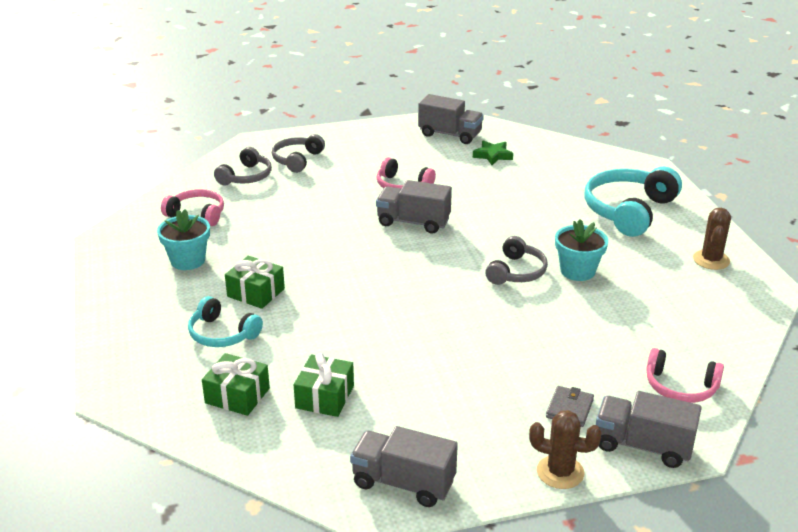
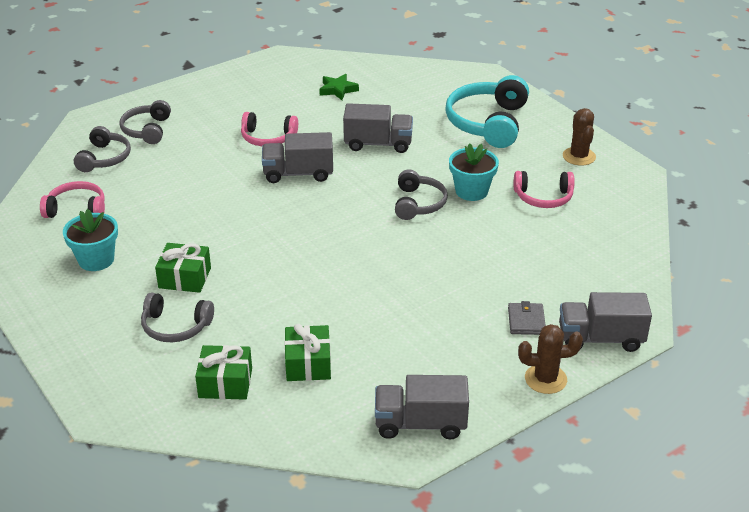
camera: 20 degrees left, 5 degrees up
turquoise headphones [188,296,263,347] -> grey headphones [141,292,214,342]
grey truck [418,94,484,144] -> grey truck moved to [343,103,413,153]
pink headphones [646,348,724,403] -> pink headphones moved to [514,171,575,208]

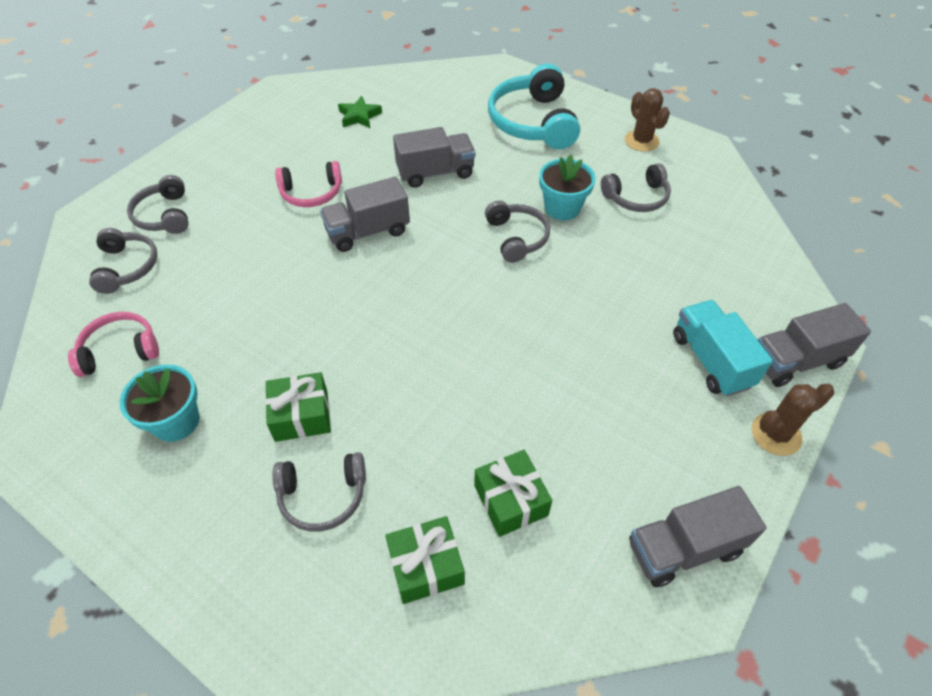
camera: 20 degrees left, 15 degrees up
grey wallet [508,301,546,335] -> turquoise truck [673,300,773,397]
pink headphones [514,171,575,208] -> grey headphones [601,163,671,212]

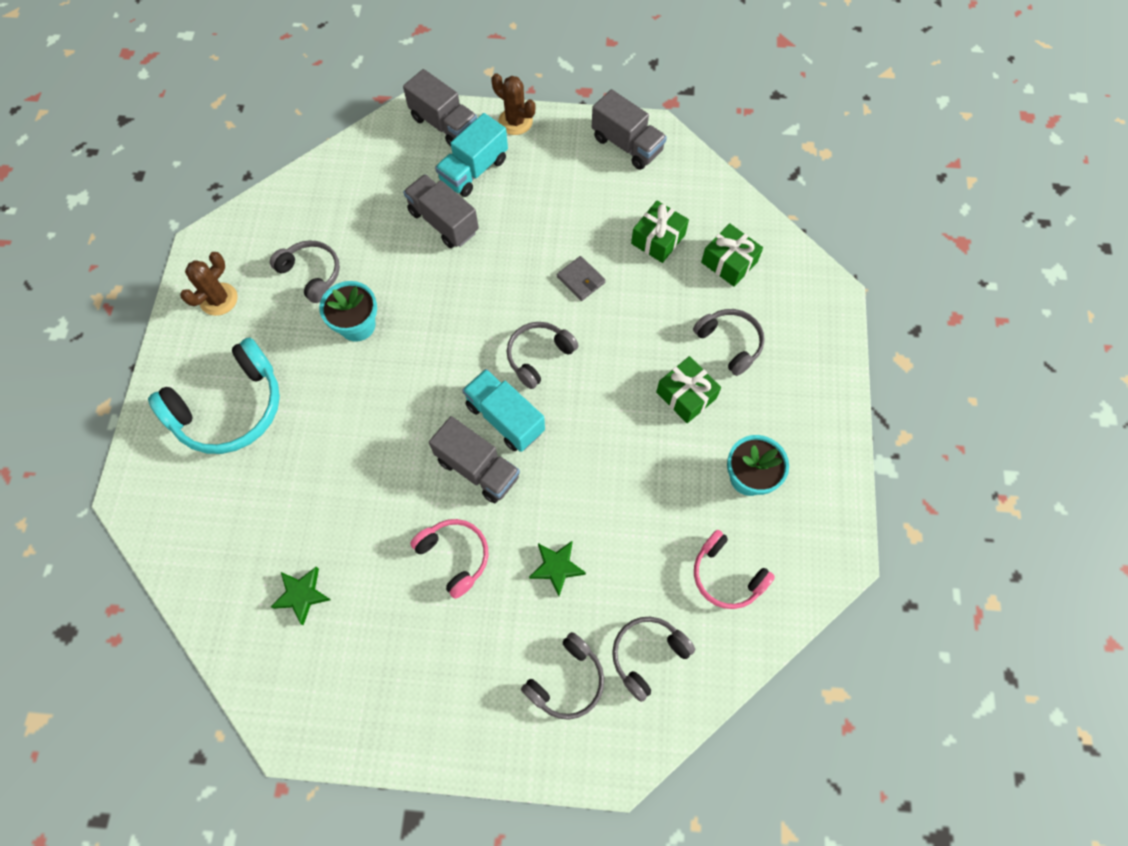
camera: 120 degrees left, 15 degrees up
grey truck [393,127,475,188] -> grey truck moved to [403,174,479,248]
grey headphones [485,201,550,263] -> grey headphones moved to [507,322,579,389]
none -> turquoise truck [462,369,545,452]
none -> green star [529,541,586,596]
none -> grey wallet [557,256,606,301]

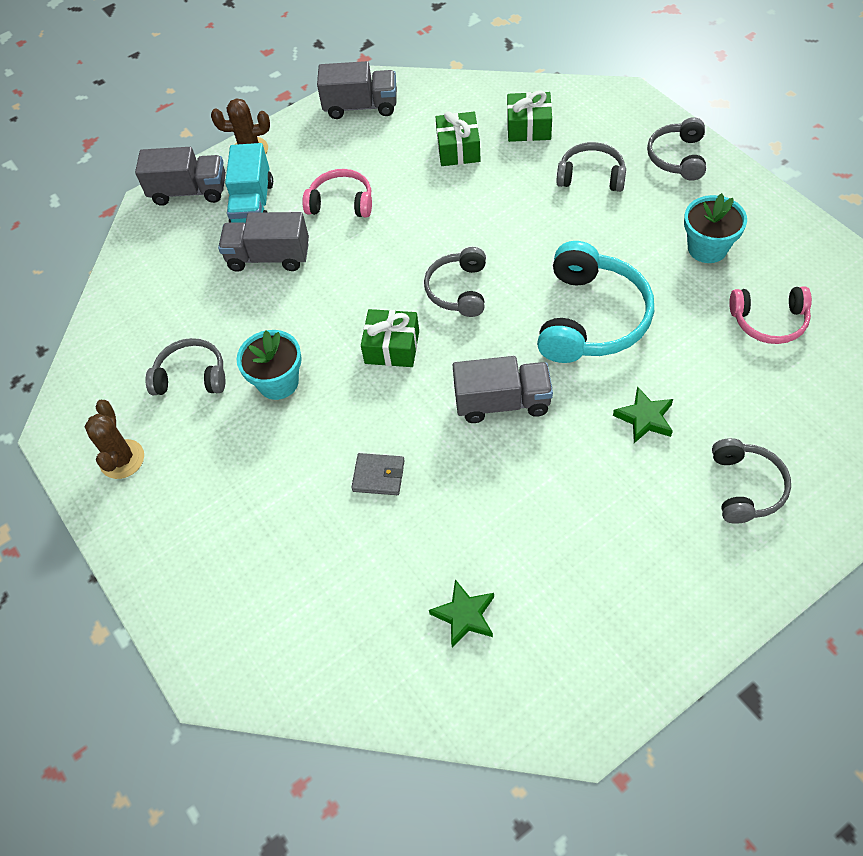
camera: 35 degrees left, 10 degrees down
turquoise headphones [148,338,280,454] -> turquoise headphones moved to [537,241,654,363]
pink headphones [410,519,488,599] -> pink headphones moved to [302,169,372,218]
turquoise truck [462,369,545,452] -> none
grey wallet [557,256,606,301] -> grey wallet moved to [351,453,405,495]
grey headphones [612,617,695,702] -> grey headphones moved to [647,117,706,181]
green gift [656,356,721,423] -> green gift moved to [361,309,419,367]

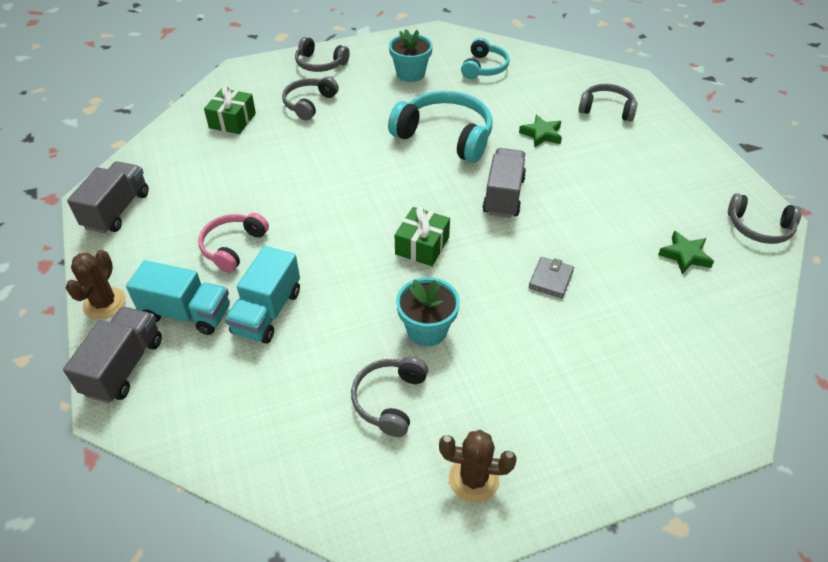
camera: 80 degrees left, 10 degrees down
grey truck [218,212,309,272] -> turquoise truck [225,246,300,344]
grey headphones [424,247,486,317] -> grey headphones moved to [728,193,802,244]
green gift [436,111,481,166] -> none
pink headphones [729,286,812,344] -> turquoise headphones [461,38,510,79]

